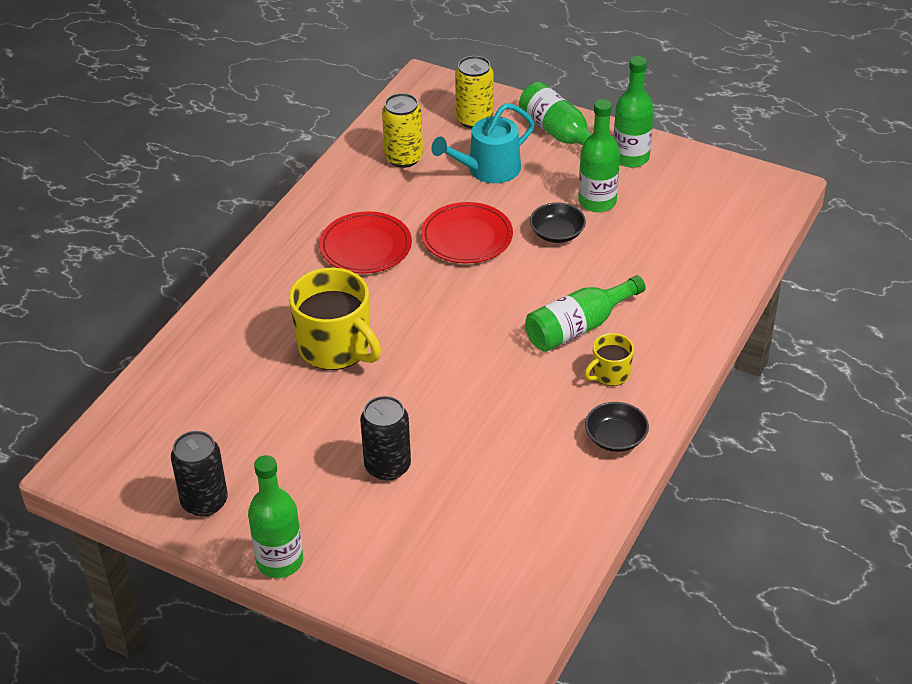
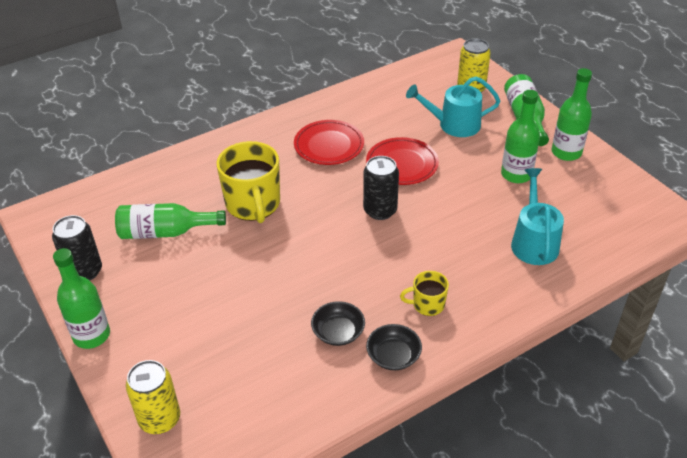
camera: 30 degrees right, 0 degrees up
black can [360,396,411,481] -> black can moved to [363,156,399,220]
yellow can [382,93,423,168] -> yellow can moved to [126,360,180,434]
green bottle [525,275,646,352] -> green bottle moved to [115,203,226,239]
black bowl [530,203,586,243] -> black bowl moved to [311,301,365,346]
none -> turquoise watering can [511,168,564,265]

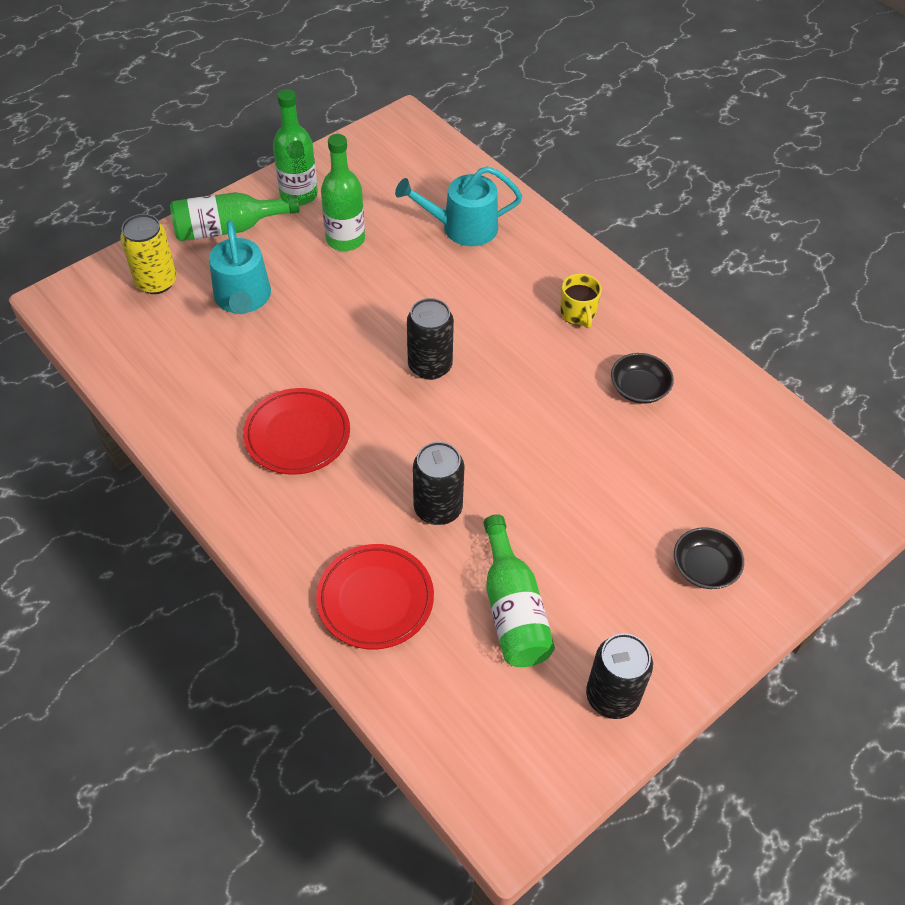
camera: 100 degrees left, 10 degrees up
green bottle [53,248,110,349] -> none
yellow can [126,360,180,434] -> none
yellow mug [217,141,280,223] -> black can [413,442,465,525]
red plate [366,137,439,185] -> red plate moved to [316,544,434,650]
black bowl [366,324,422,370] -> black bowl moved to [674,527,744,589]

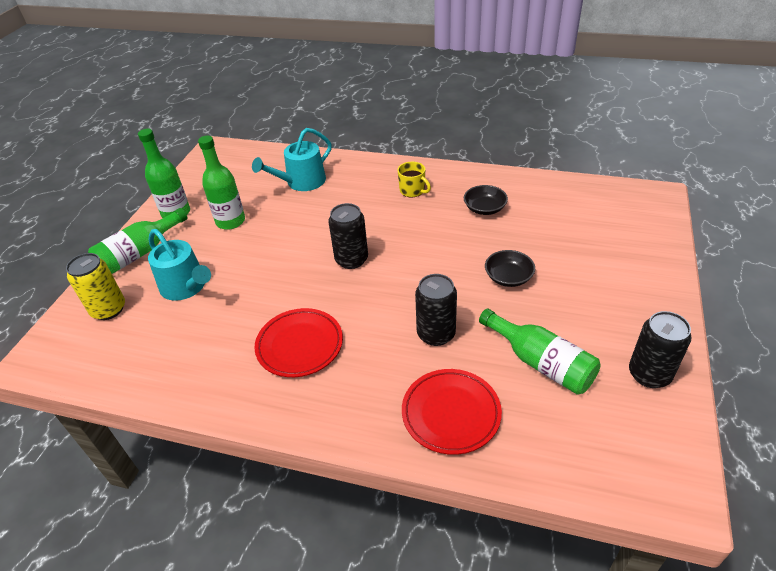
camera: 30 degrees left, 10 degrees down
black bowl [674,527,744,589] -> black bowl moved to [485,250,535,287]

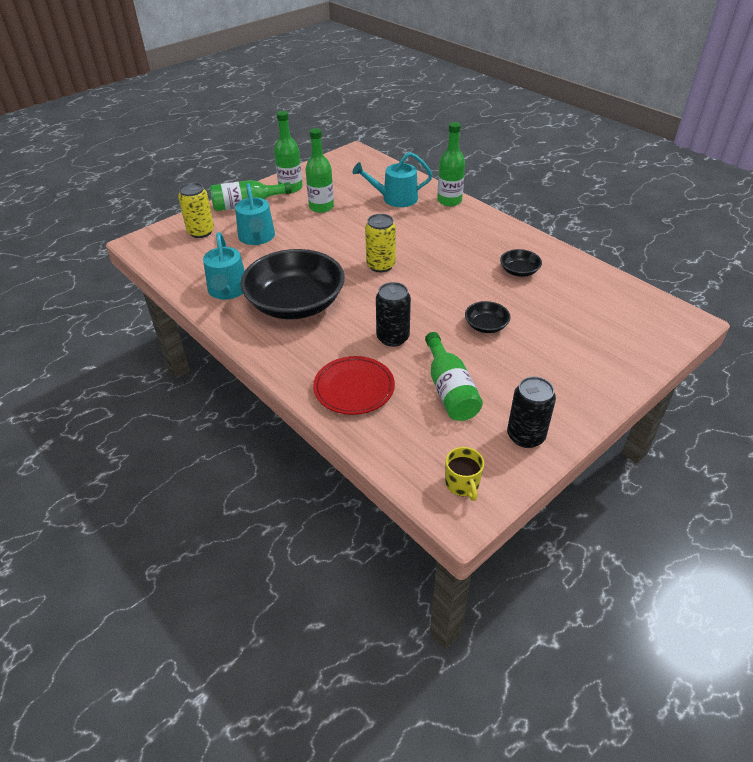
camera: 30 degrees right, 0 degrees up
red plate [254,308,343,377] -> black bowl [240,249,345,319]
black can [328,203,368,269] -> yellow can [365,214,396,272]
yellow mug [397,162,431,197] -> yellow mug moved to [445,447,484,501]
none -> turquoise watering can [203,232,245,300]
none -> green bottle [437,122,465,206]

